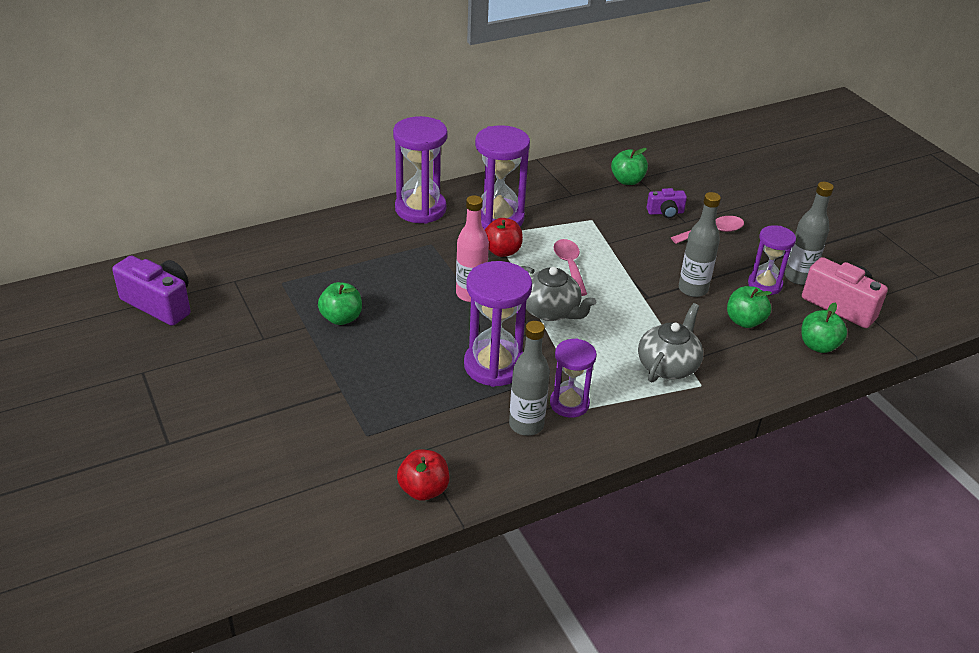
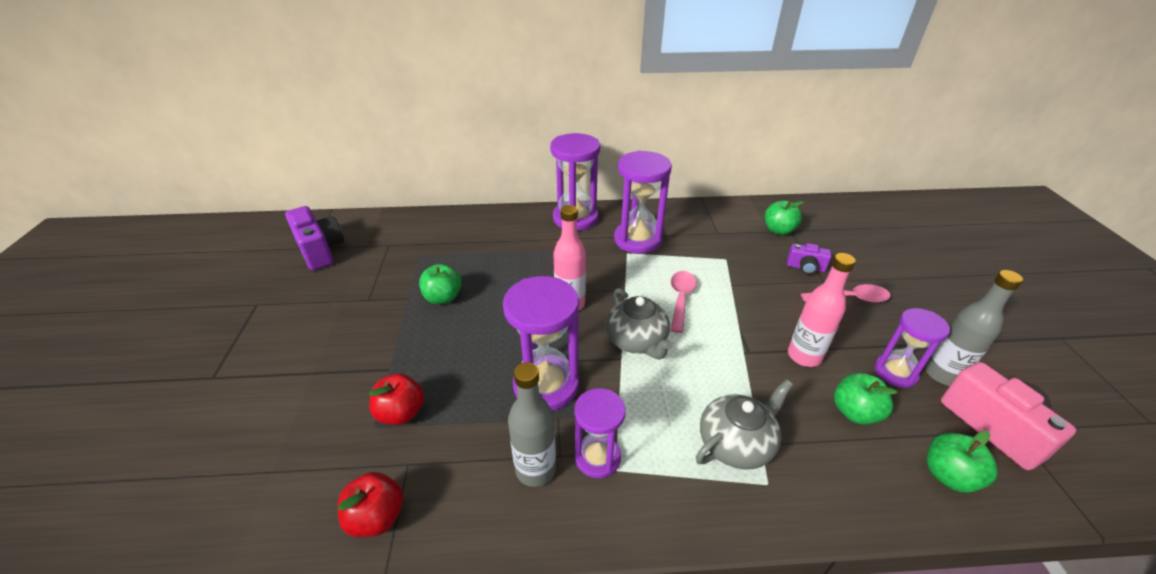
camera: 25 degrees right, 0 degrees up
red apple [485,218,523,257] -> red apple moved to [369,373,424,425]
grey bottle [679,192,721,297] -> pink bottle [788,253,856,367]

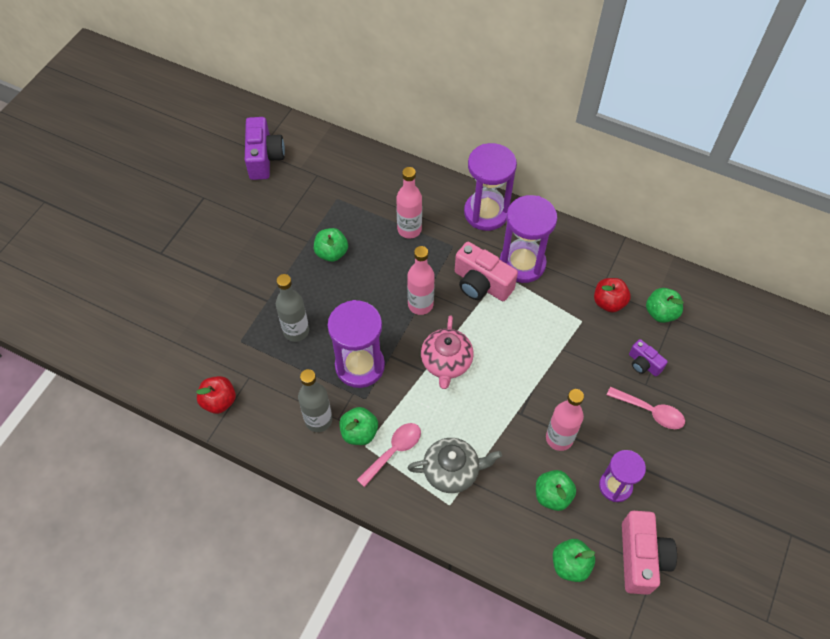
camera: 30 degrees right, 20 degrees up
red apple [369,373,424,425] -> red apple moved to [594,278,631,313]
purple hourglass [574,388,626,478] -> green apple [339,407,378,445]
grey teapot [605,288,673,359] -> pink teapot [421,316,474,389]
pink spoon [670,271,697,333] -> pink spoon moved to [357,423,421,487]
grey bottle [925,270,1023,386] -> grey bottle moved to [276,274,309,342]
none -> pink bottle [396,167,422,238]
none -> pink camera [455,242,518,301]

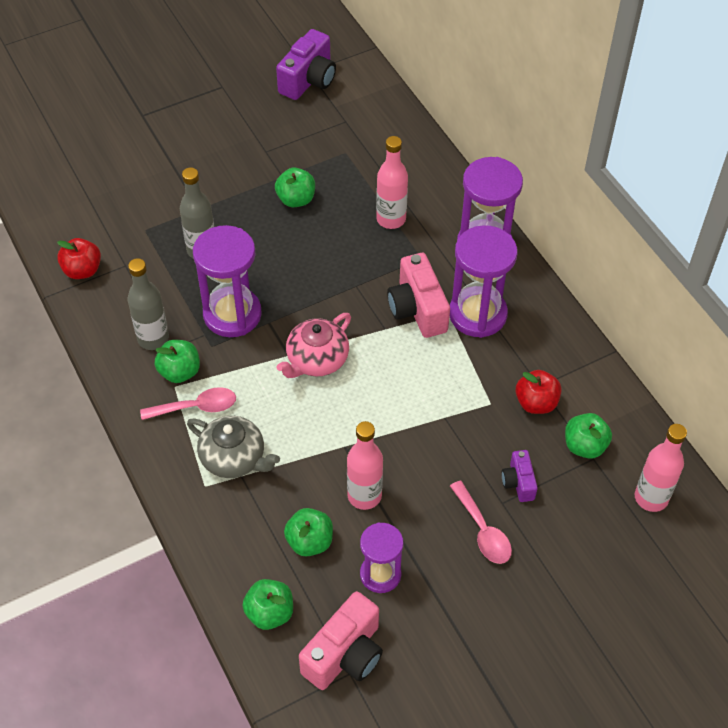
camera: 35 degrees right, 5 degrees down
pink bottle [407,246,435,315] -> pink bottle moved to [635,424,687,512]

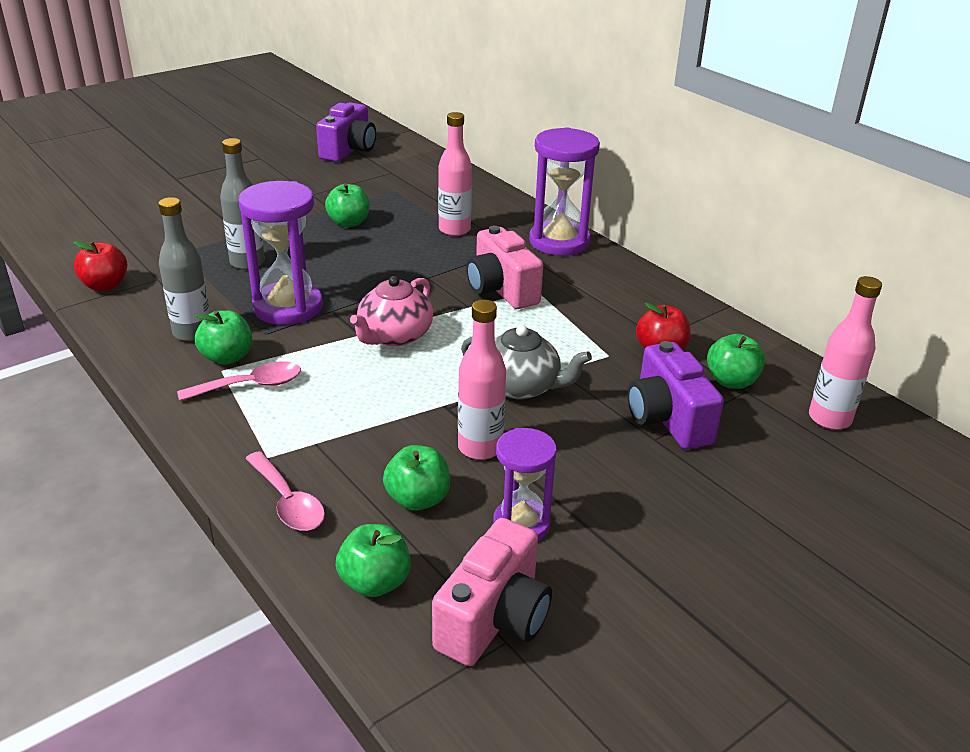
camera: 10 degrees left, 20 degrees down
grey teapot [187,416,280,478] -> grey teapot moved to [461,325,592,400]
purple hourglass [450,225,517,338] -> none
pink spoon [450,480,512,564] -> pink spoon moved to [245,451,325,531]
purple camera [501,450,538,502] -> purple camera [627,341,724,449], size x1.80

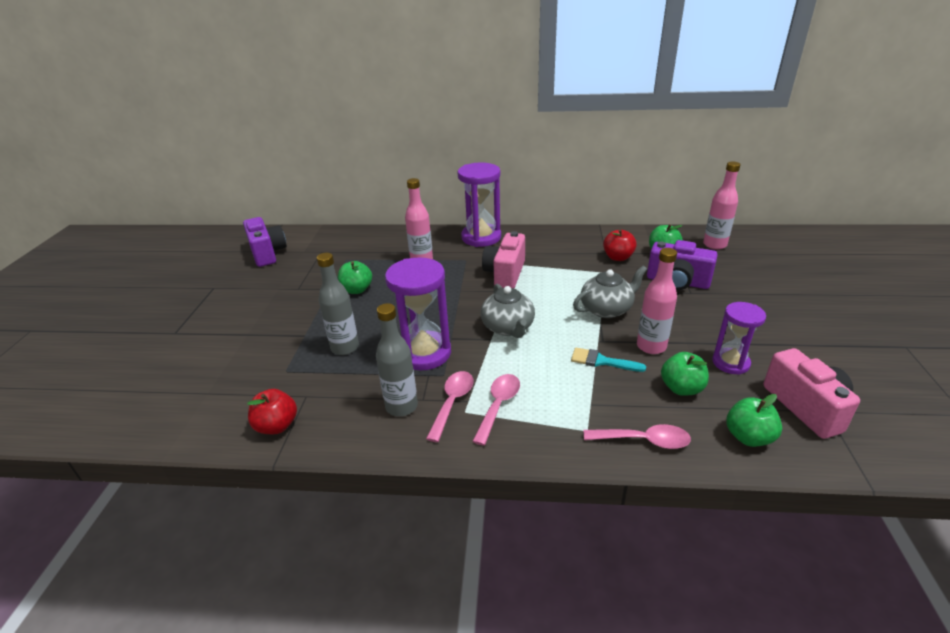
camera: 45 degrees left, 0 degrees up
green apple [195,310,252,365] -> pink spoon [426,371,474,442]
pink teapot [350,276,433,346] -> grey teapot [481,284,535,338]
pink camera [466,225,543,309] -> pink camera turned 90 degrees clockwise [482,231,525,289]
none -> turquoise brush [571,348,646,372]

